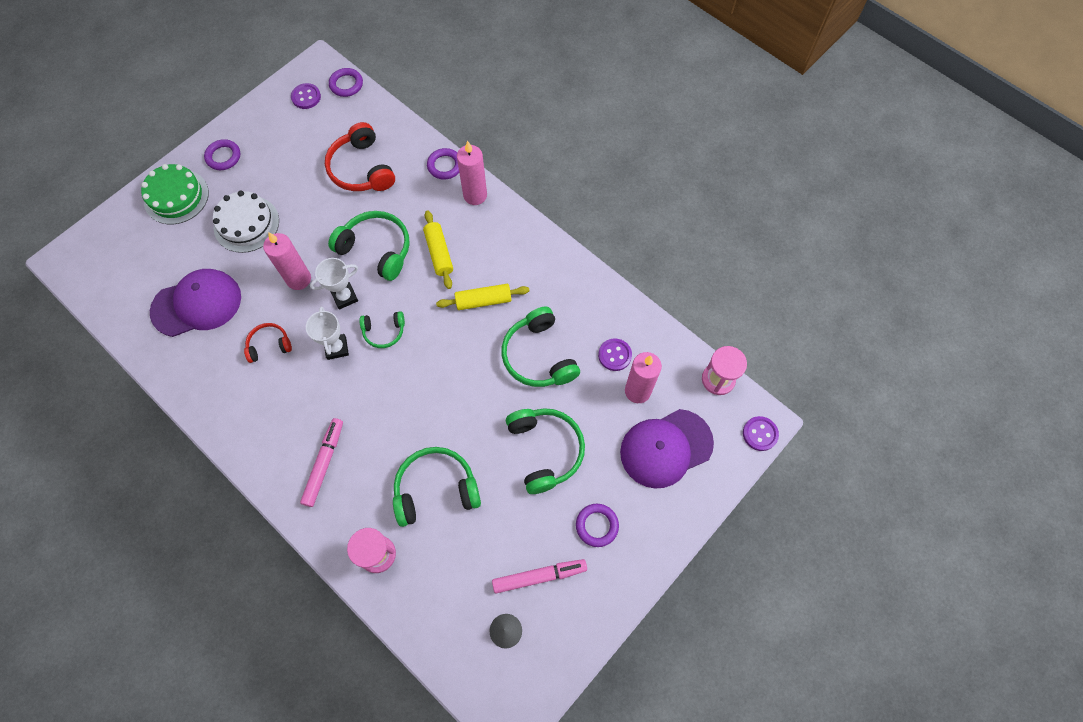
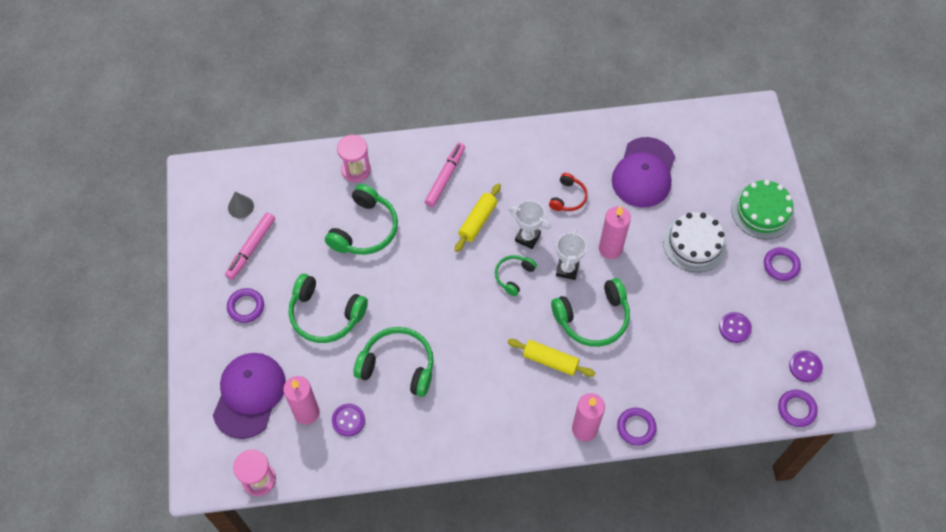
camera: 130 degrees right, 5 degrees down
pink marker [300,418,343,507] -> pink marker turned 120 degrees counterclockwise [425,143,465,207]
red headphones [325,122,395,191] -> none
yellow rolling pin [436,284,530,310] -> yellow rolling pin moved to [455,183,501,252]
purple button [743,416,779,451] -> purple button moved to [719,312,752,343]

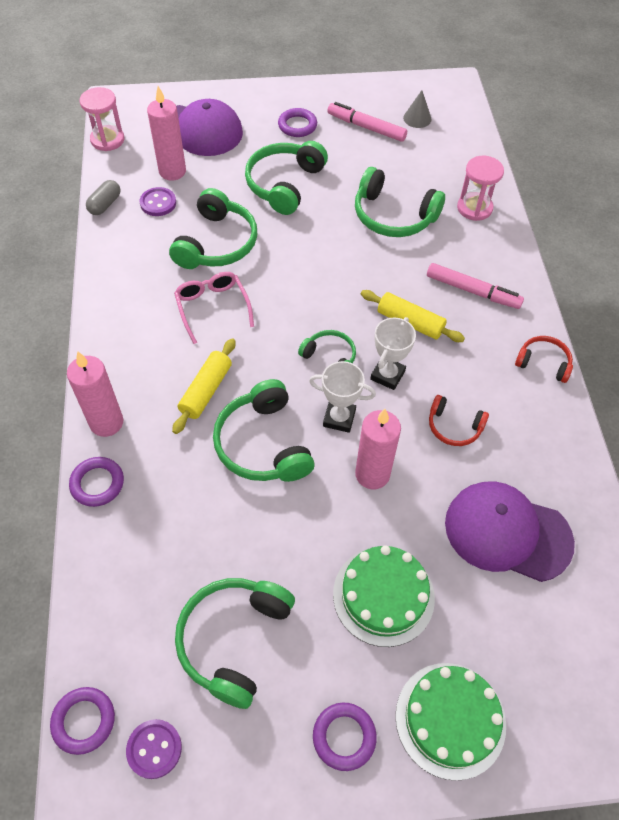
camera: 90 degrees right, 5 degrees down
white cake [663,212,727,272] -> green cake [333,545,435,647]
purple button [719,312,752,343] -> green headphones [175,578,295,709]
none -> grey capsule [86,180,121,215]
none -> pink glasses [174,272,254,344]
none -> red headphones [515,336,573,383]

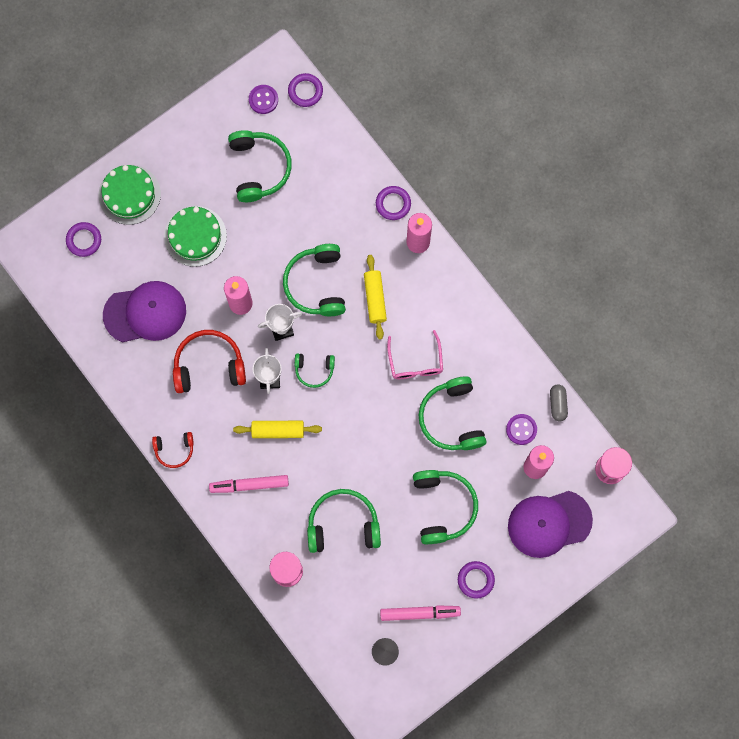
camera: 150 degrees right, 20 degrees up
pink glasses [174,272,254,344] -> pink glasses turned 45 degrees clockwise [387,330,443,379]
green headphones [213,379,315,482] -> green headphones turned 135 degrees counterclockwise [283,244,346,316]
purple ring [313,703,377,771] -> purple ring moved to [66,222,101,257]
red headphones [429,395,489,446] -> red headphones [173,330,246,393], size x1.78

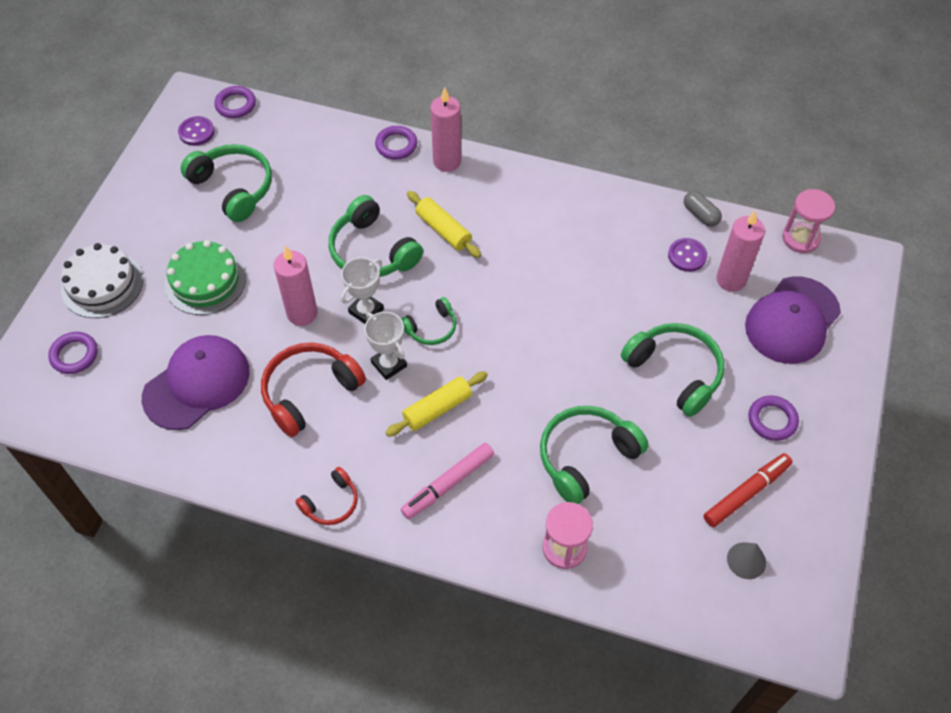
camera: 35 degrees left, 20 degrees down
green cake [99,165,161,225] -> white cake [61,243,143,318]
pink marker [380,605,461,621] -> red marker [703,453,792,527]
pink glasses [387,330,443,379] -> none
green headphones [419,376,487,450] -> none

